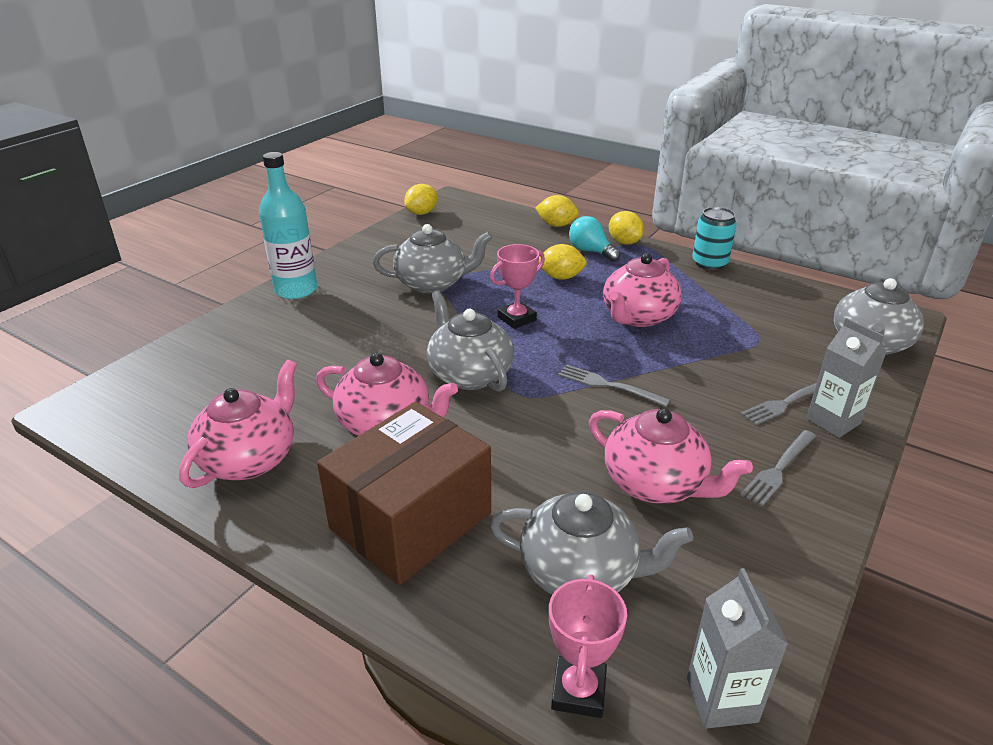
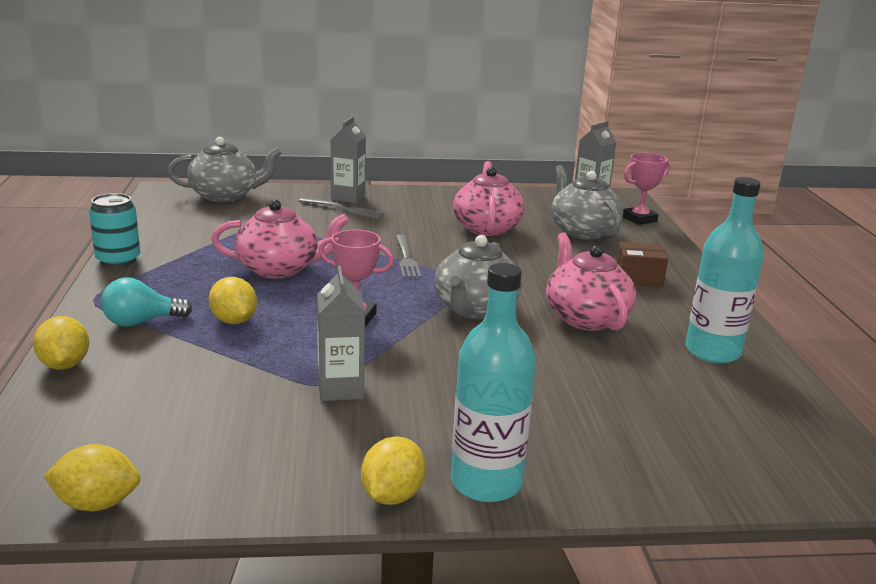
camera: 130 degrees left, 10 degrees down
pink teapot [179,360,297,488] -> turquoise bottle [685,177,764,363]
brown box [317,401,491,585] -> brown box [616,242,668,287], size x0.47
grey teapot [373,224,492,294] -> grey carton [317,265,365,401]
turquoise light bulb [569,216,620,262] -> turquoise light bulb turned 60 degrees clockwise [101,277,192,327]
yellow lemon [609,211,644,245] -> yellow lemon moved to [361,436,426,505]
grey fork [740,430,816,507] -> none

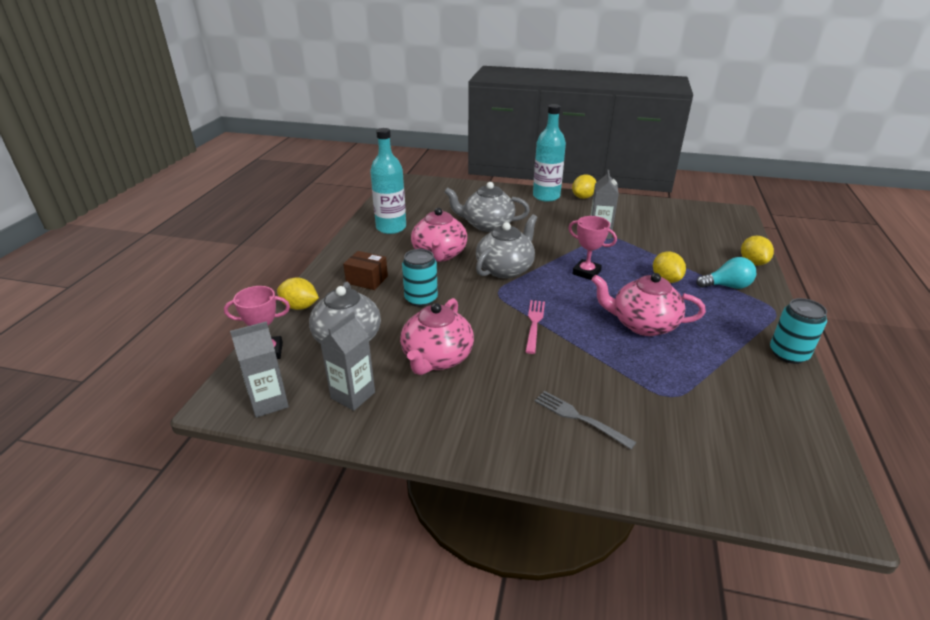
camera: 160 degrees left, 10 degrees up
yellow lemon [44,444,140,511] -> yellow lemon moved to [277,277,319,310]
grey teapot [168,137,282,202] -> grey teapot moved to [444,182,530,232]
grey carton [331,116,366,203] -> grey carton moved to [320,312,375,411]
grey fork [396,234,421,278] -> pink fork [525,300,545,354]
none -> turquoise can [402,249,438,307]

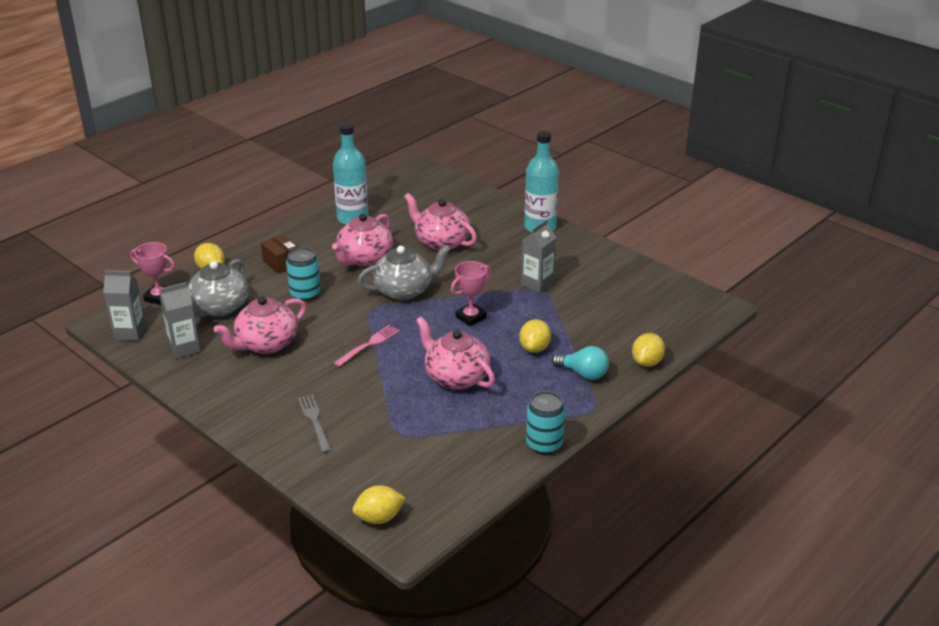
camera: 30 degrees right, 0 degrees up
grey teapot [444,182,530,232] -> pink teapot [404,193,477,251]
pink trophy [568,216,617,280] -> pink trophy turned 75 degrees clockwise [451,261,491,326]
yellow lemon [572,174,596,199] -> yellow lemon moved to [352,485,405,524]

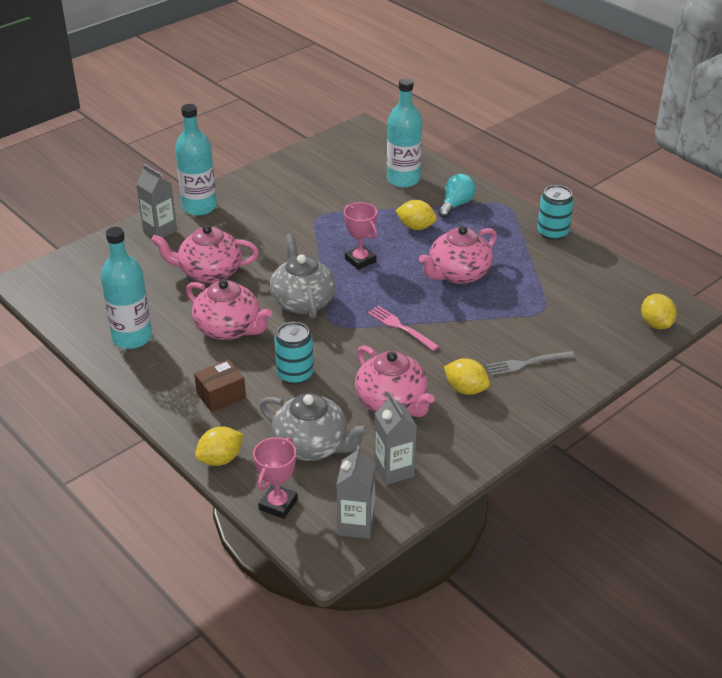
camera: 85 degrees left, 5 degrees up
pink teapot [404,193,477,251] -> pink teapot turned 45 degrees clockwise [151,225,259,283]
grey carton [521,219,556,293] -> grey carton moved to [136,164,177,238]
yellow lemon [632,333,665,367] -> yellow lemon moved to [444,358,490,395]
none -> turquoise bottle [387,78,422,188]

